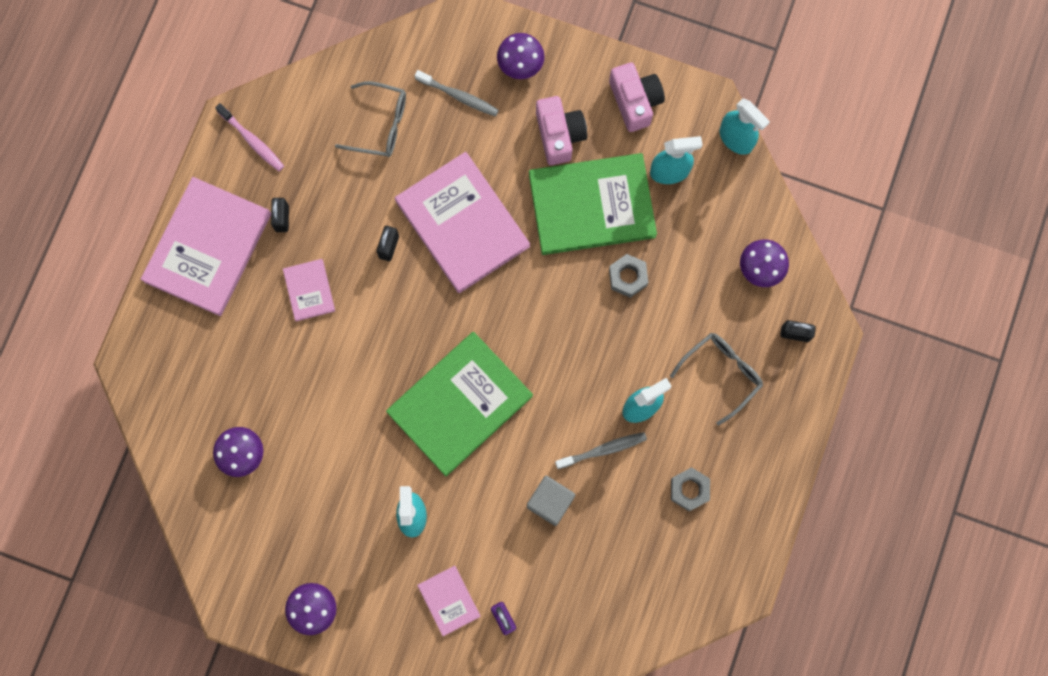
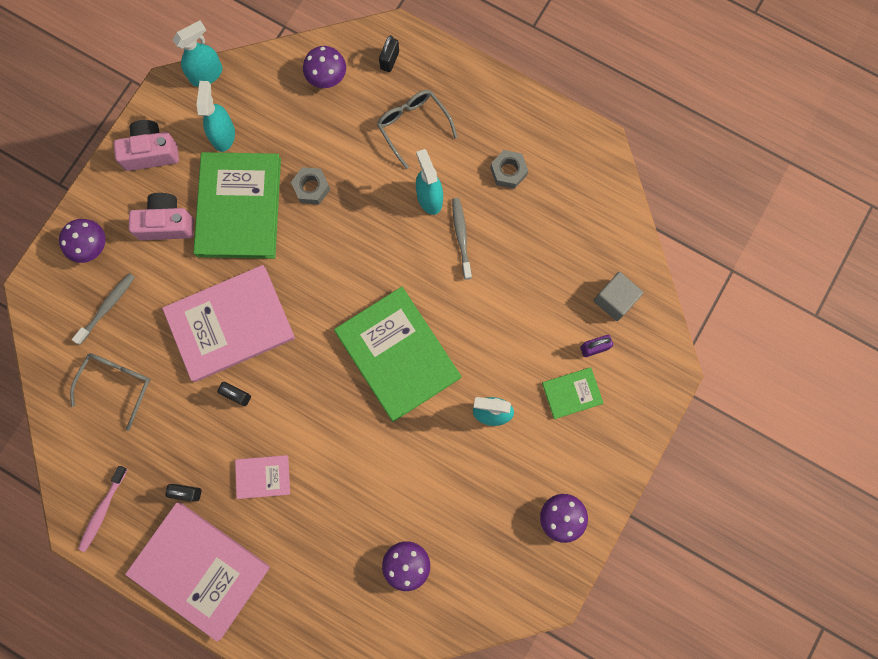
camera: 80 degrees left, 0 degrees up
pink toothbrush [215,103,284,171] -> pink toothbrush turned 150 degrees clockwise [78,466,128,552]
pink book [417,566,481,636] -> green book [542,367,604,419]
grey cube [527,476,575,526] -> grey cube moved to [594,272,644,321]

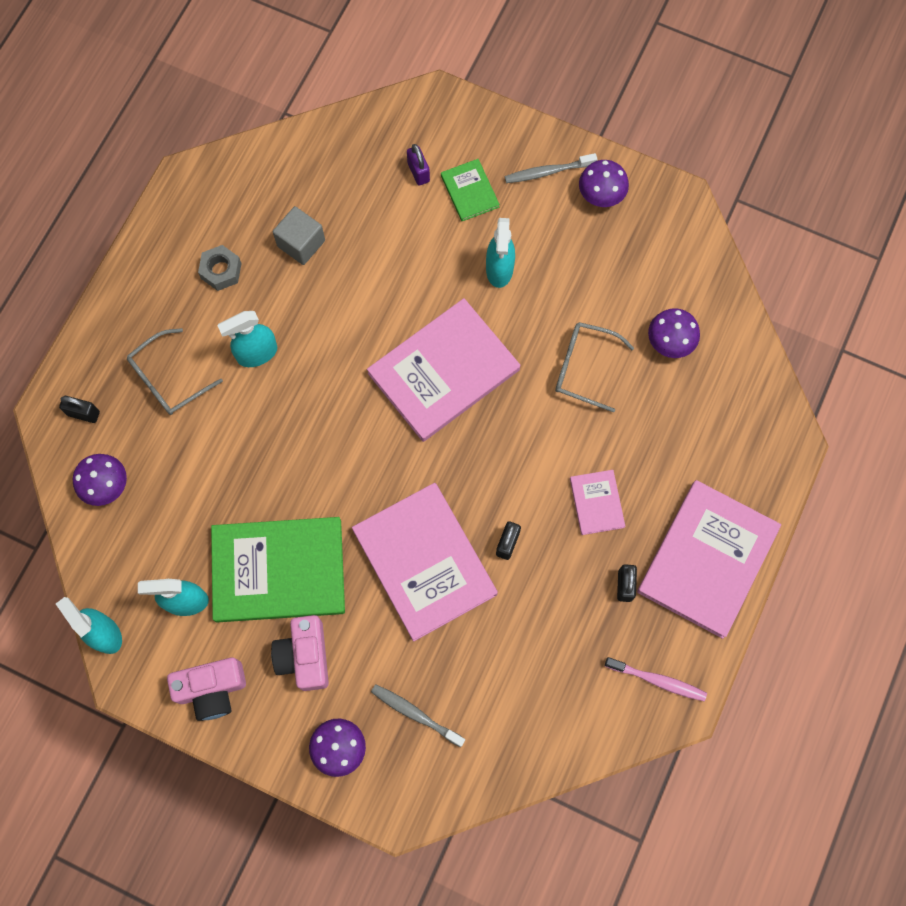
camera: 95 degrees left, 5 degrees down
grey glasses [70,353,151,431] -> grey glasses moved to [555,322,634,413]
pink camera [114,120,179,171] -> pink camera turned 90 degrees counterclockwise [167,657,246,721]
grey nut [291,167,330,205] -> none
green book [334,287,461,422] -> pink book [367,298,520,442]
grey toothbrush [452,198,472,280] -> grey toothbrush moved to [505,153,597,183]
grey cube [594,272,644,321] -> grey cube moved to [273,206,325,265]

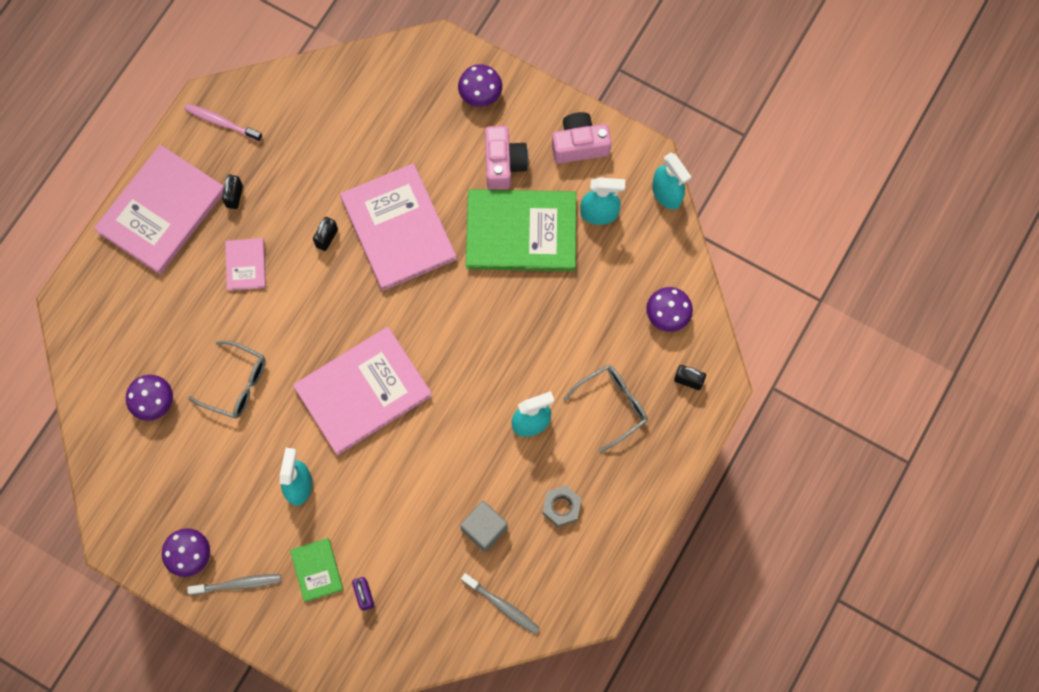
camera: 175 degrees left, 0 degrees up
grey toothbrush [371,684,465,747] -> grey toothbrush moved to [461,573,540,634]

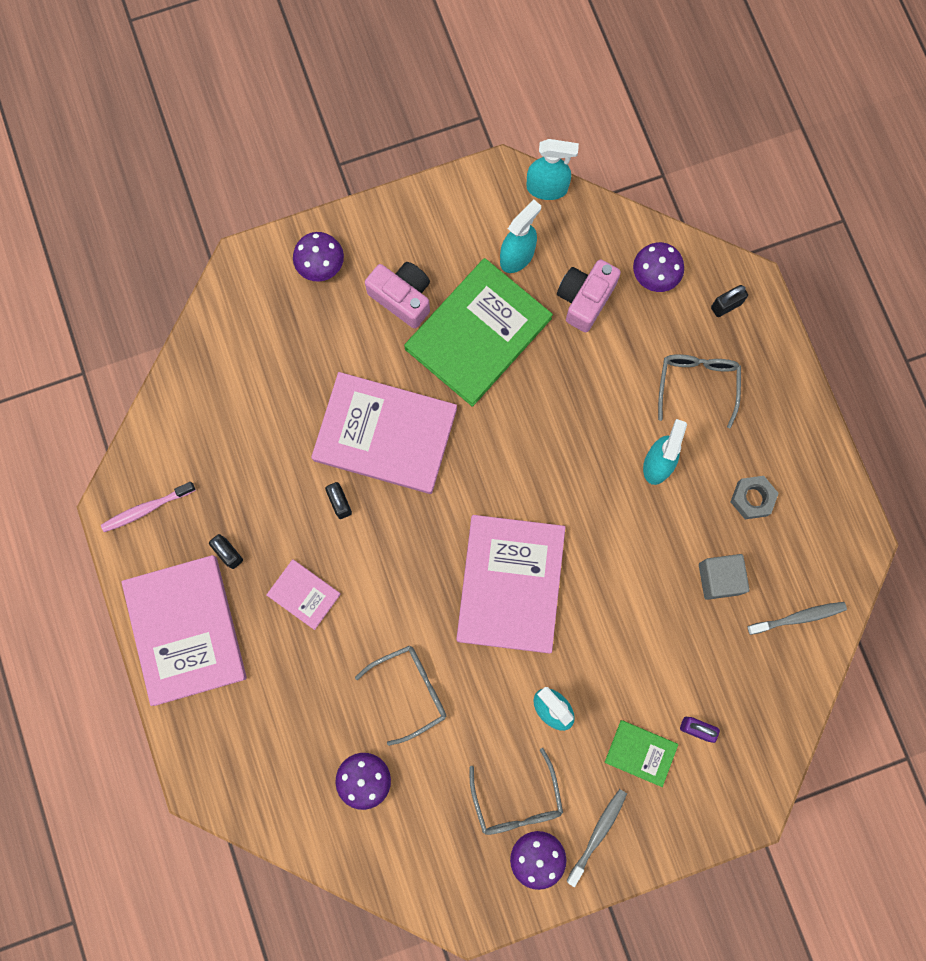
camera: 50 degrees left, 5 degrees up
pink camera [552,112,611,163] -> pink camera moved to [557,259,621,332]
none -> grey glasses [469,748,563,835]

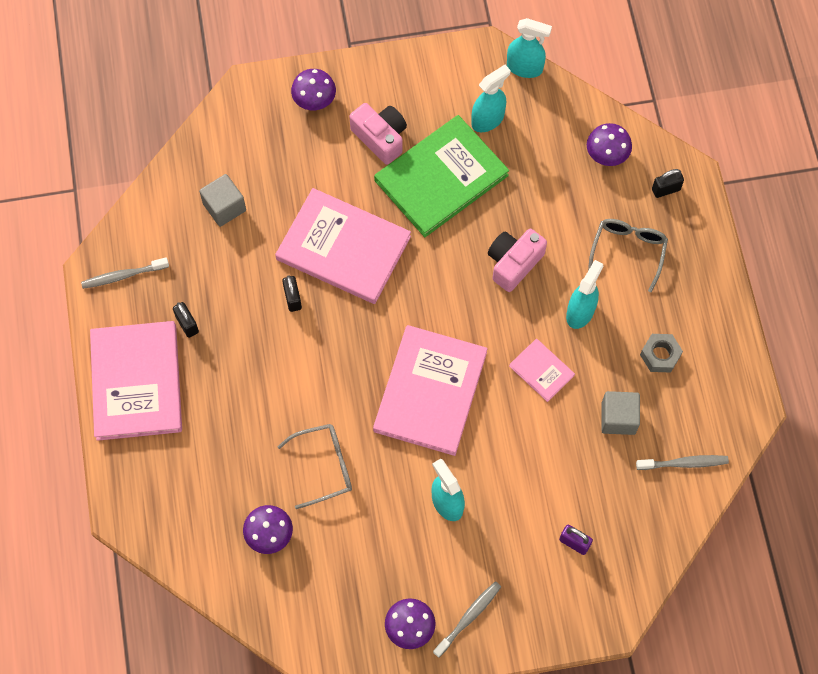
camera: 10 degrees right, 10 degrees down
pink toothbrush [101,482,196,532] -> grey toothbrush [81,257,169,289]
pink book [266,559,341,630] -> pink book moved to [509,339,575,402]
grey glasses [469,748,563,835] -> none
pink camera [557,259,621,332] -> pink camera moved to [488,229,547,292]
green book [605,720,678,787] -> none
none -> grey cube [199,174,246,227]

